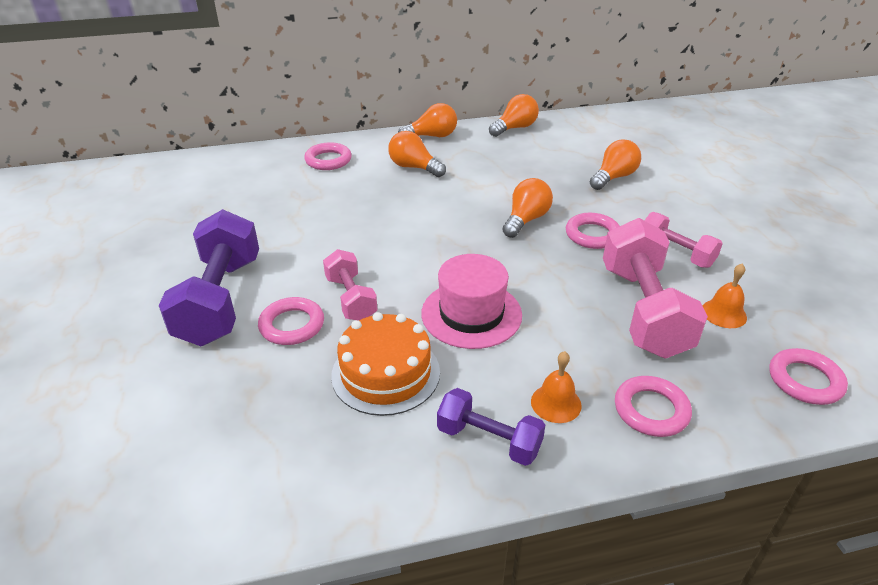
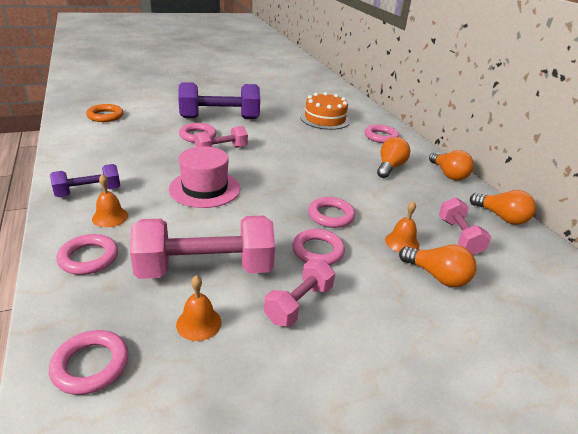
camera: 80 degrees right, 5 degrees down
orange cake [331,312,440,416] -> orange cake moved to [300,92,350,130]
purple dumbbell [437,388,545,466] -> purple dumbbell turned 45 degrees clockwise [50,164,120,197]
orange light bulb [502,178,553,238] -> pink ring [308,197,355,228]
none -> orange ring [86,104,123,122]
none -> orange bell [385,201,419,252]
none -> pink dumbbell [439,197,491,255]

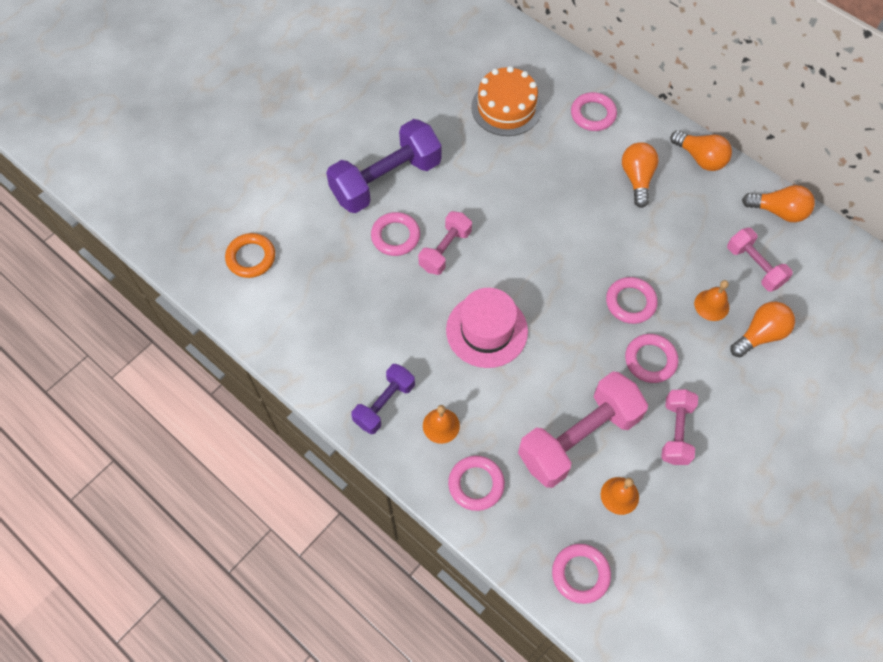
camera: 25 degrees left, 30 degrees up
orange light bulb [399,245,477,287] -> orange light bulb turned 45 degrees counterclockwise [730,302,795,357]

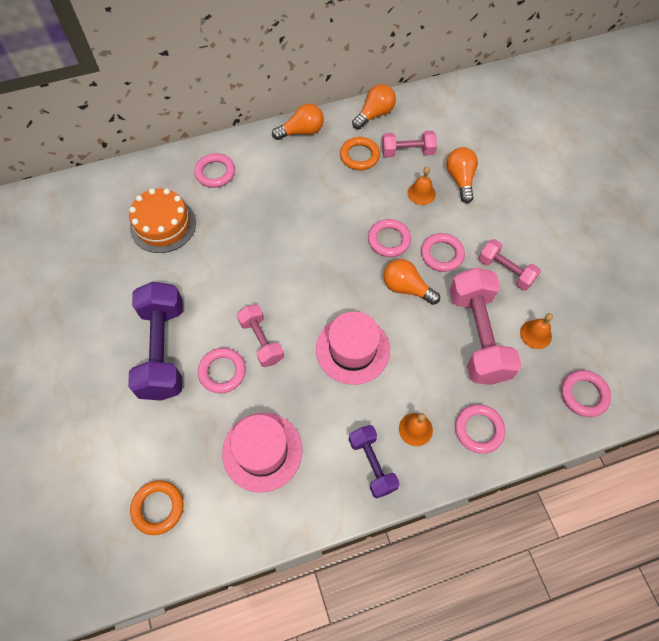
camera: 60 degrees left, 0 degrees up
orange light bulb [622,142,659,208] -> orange light bulb moved to [383,259,440,305]
none -> pink hat [222,413,302,493]
none -> orange ring [340,137,380,170]

